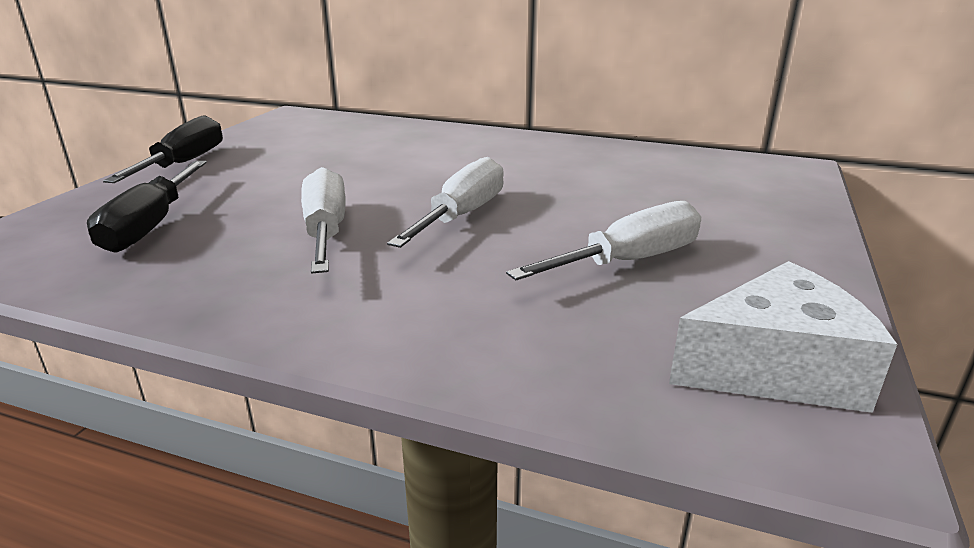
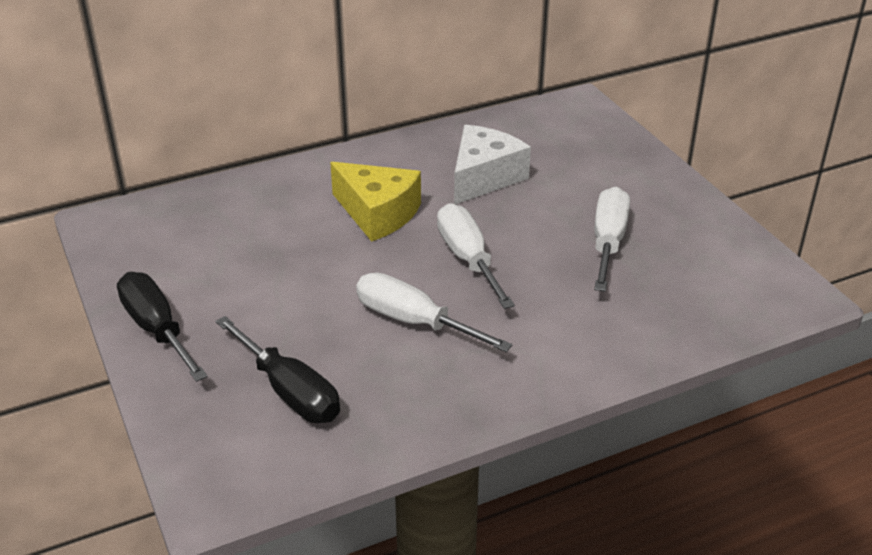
camera: 45 degrees left, 10 degrees up
white cheese [669,261,897,413] -> white cheese moved to [454,125,531,204]
none -> yellow cheese [330,162,421,242]

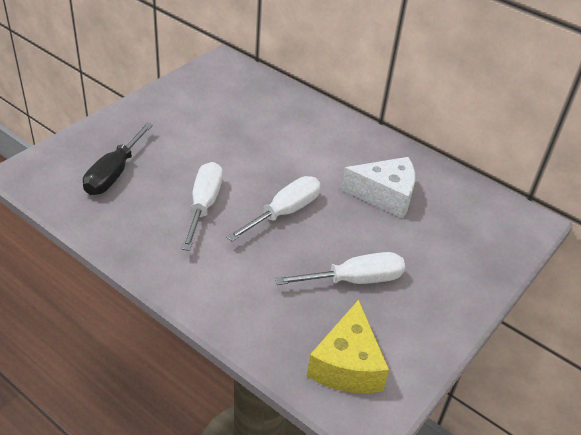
camera: 60 degrees right, 5 degrees up
black screwdriver [117,272,208,382] -> none
yellow cheese [330,162,421,242] -> yellow cheese moved to [307,300,389,393]

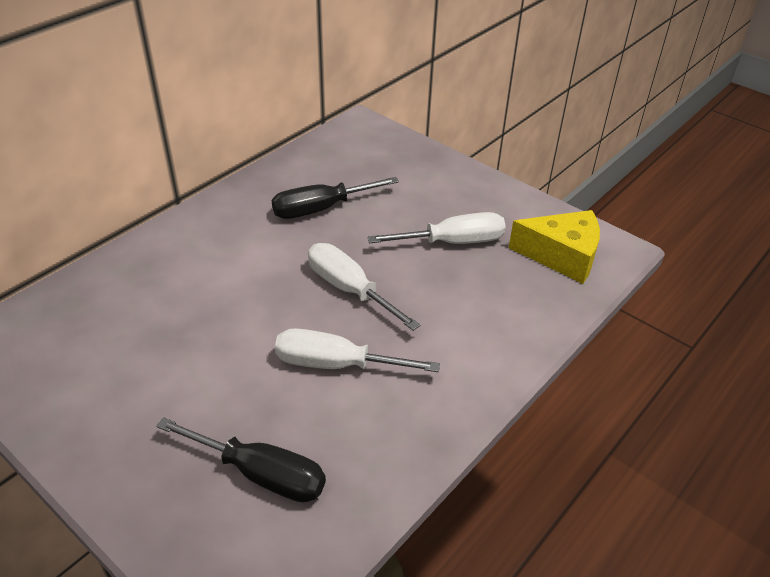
camera: 85 degrees left, 0 degrees up
white screwdriver [275,252,405,285] -> white screwdriver turned 90 degrees clockwise [367,212,506,244]
white cheese [341,157,415,218] -> black screwdriver [272,177,399,219]

